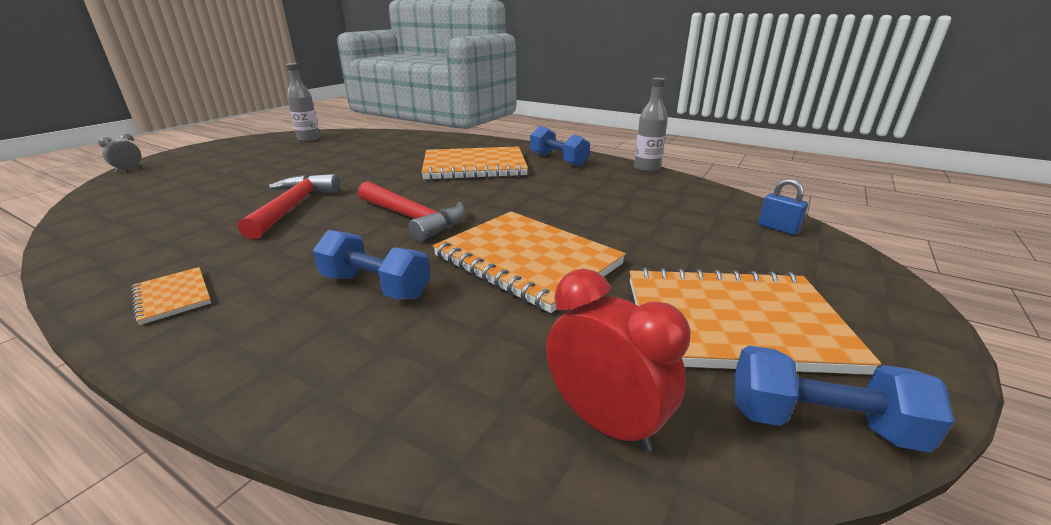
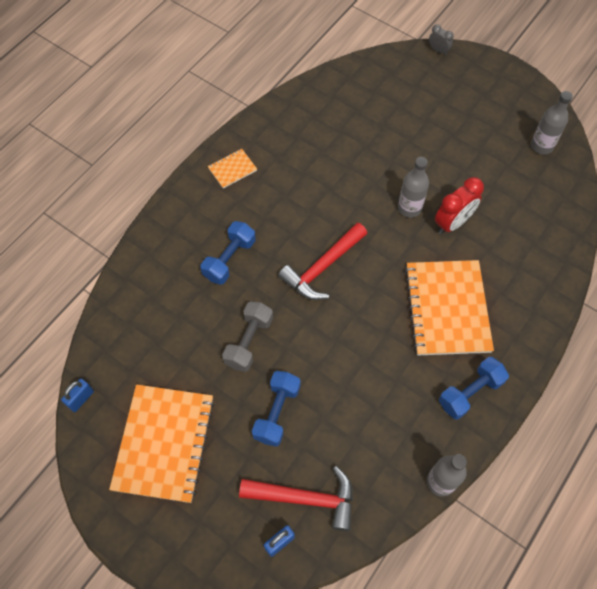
camera: 95 degrees right, 35 degrees up
red hammer [238,174,340,239] -> red hammer moved to [239,466,353,531]
orange notebook [433,211,626,313] -> grey dumbbell [222,301,273,372]
red clock [546,269,690,453] -> red clock moved to [435,177,484,234]
blue dumbbell [735,345,954,452] -> blue dumbbell moved to [252,371,301,447]
none -> blue padlock [61,379,94,412]
none -> grey bottle [398,157,429,218]

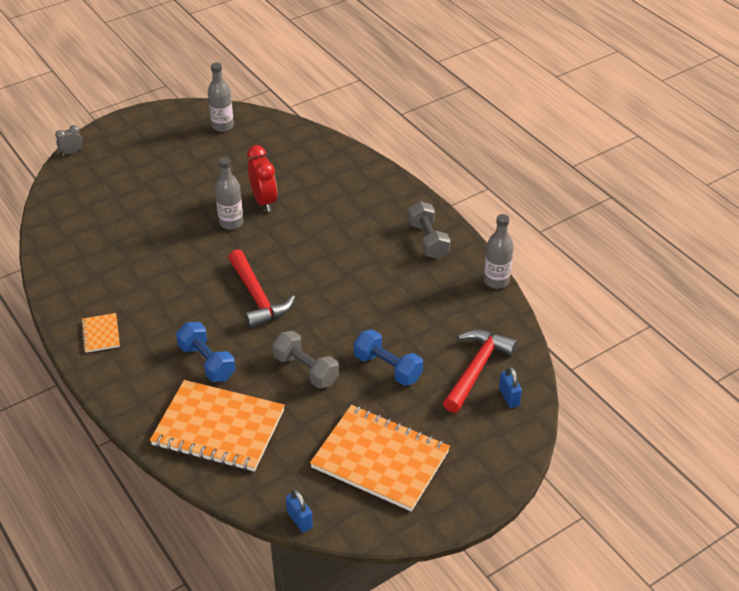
camera: 70 degrees left, 20 degrees down
orange notebook [405,260,494,355] -> orange notebook moved to [150,380,285,471]
blue dumbbell [439,357,509,420] -> grey dumbbell [408,201,450,259]

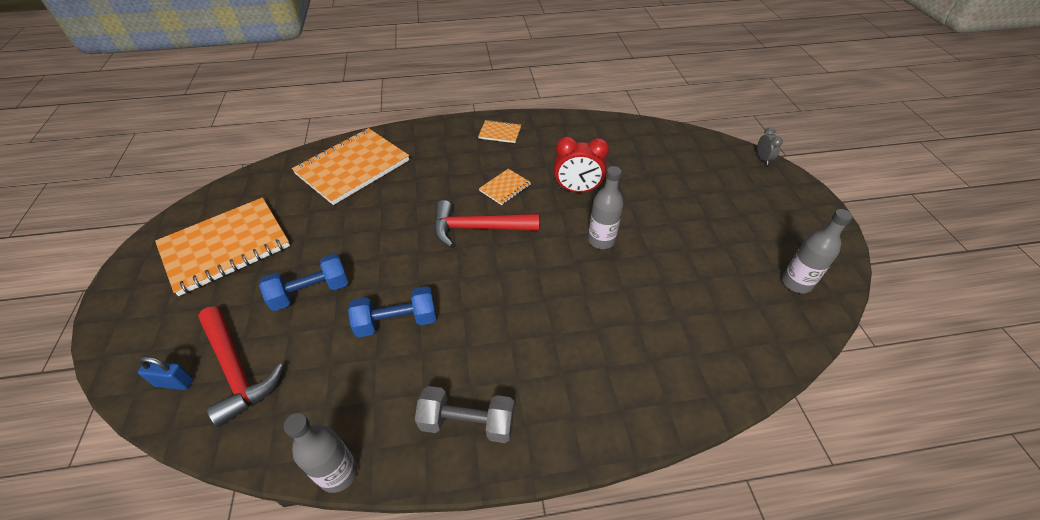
camera: 115 degrees right, 5 degrees up
blue dumbbell [176,322,235,382] -> blue dumbbell moved to [348,286,436,337]
red clock [247,145,277,212] -> red clock moved to [554,137,609,193]
grey dumbbell [272,331,339,389] -> none
blue padlock [286,489,313,533] -> none
none -> orange notebook [479,169,531,205]

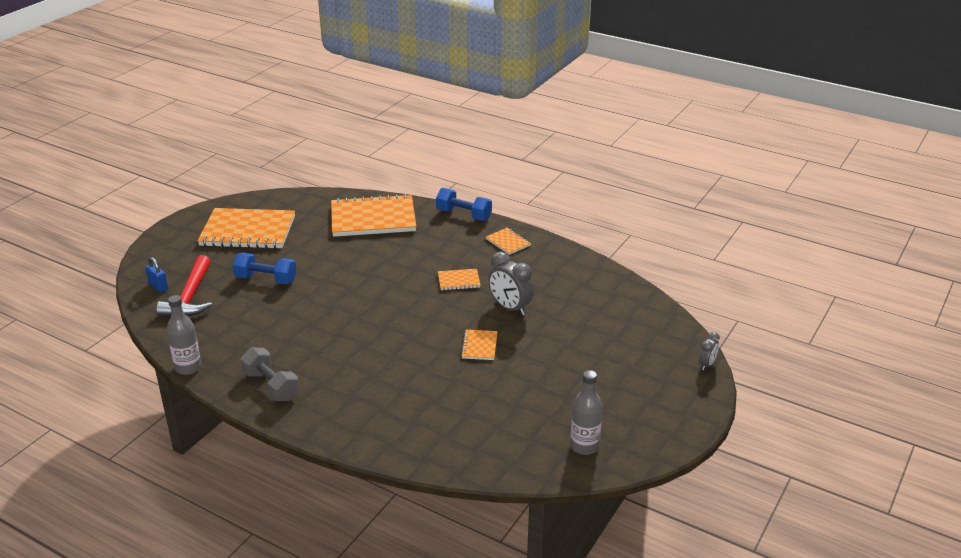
camera: 40 degrees right, 15 degrees down
blue dumbbell [348,286,436,337] -> blue dumbbell moved to [436,188,492,221]
red hammer [434,200,539,247] -> none
red clock [554,137,609,193] -> grey clock [488,252,534,316]
grey bottle [588,166,623,249] -> orange notebook [461,329,498,360]

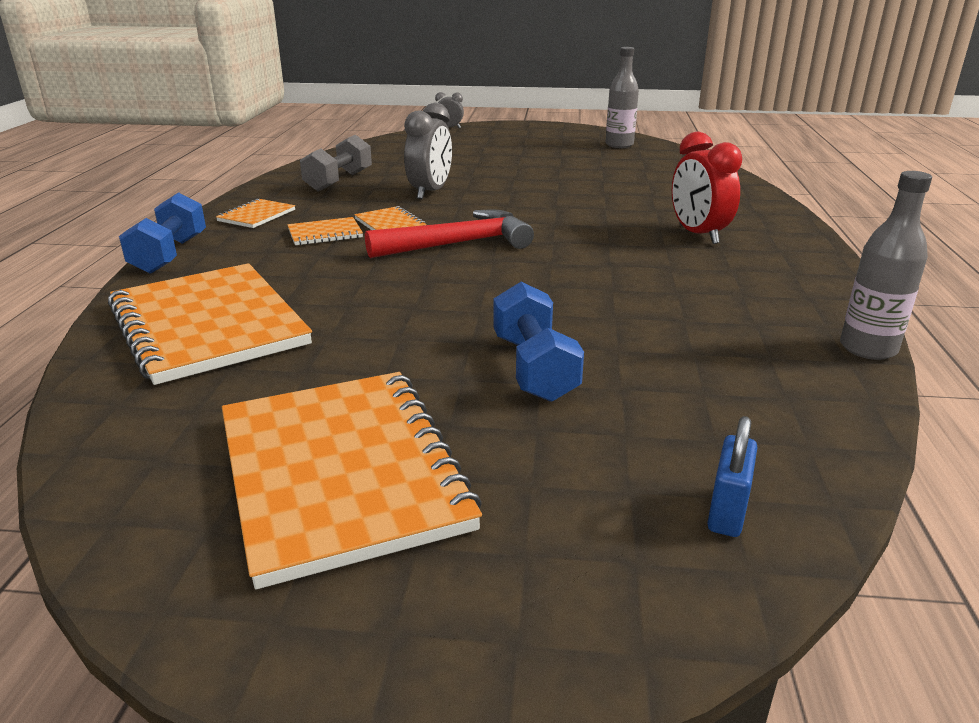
camera: 115 degrees left, 5 degrees down
red hammer [156,255,212,317] -> red hammer moved to [365,210,534,258]
grey dumbbell [241,347,299,401] -> grey dumbbell moved to [300,135,372,192]
orange notebook [461,329,498,360] -> orange notebook moved to [287,217,363,246]
none -> red clock [672,132,742,244]

